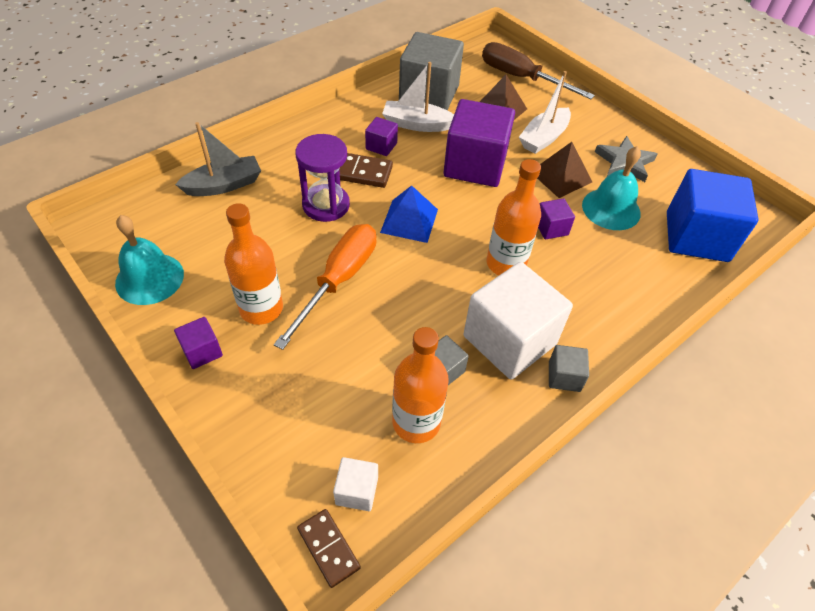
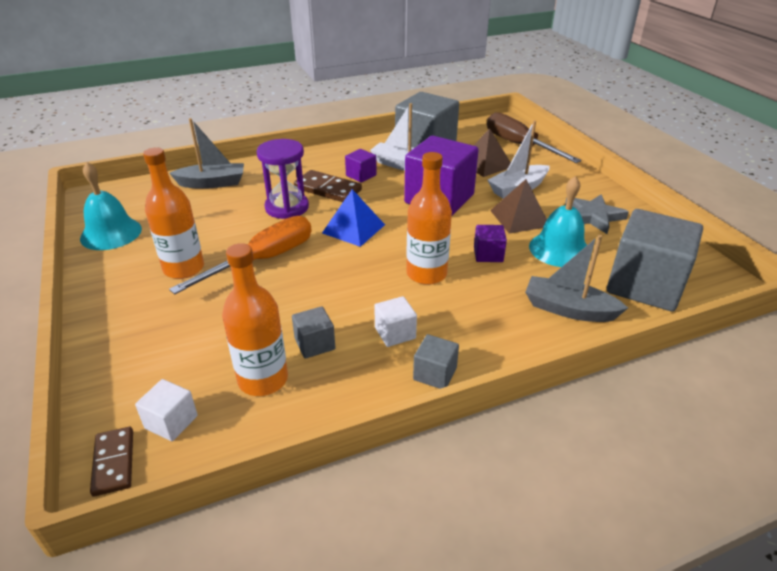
camera: 20 degrees right, 15 degrees down
purple cube [174,317,223,369] -> none
white cube [464,262,573,379] -> white cube [374,296,417,347], size x0.45
blue cube [667,169,759,262] -> grey cube [607,209,703,312]
none -> grey boat [525,234,628,322]

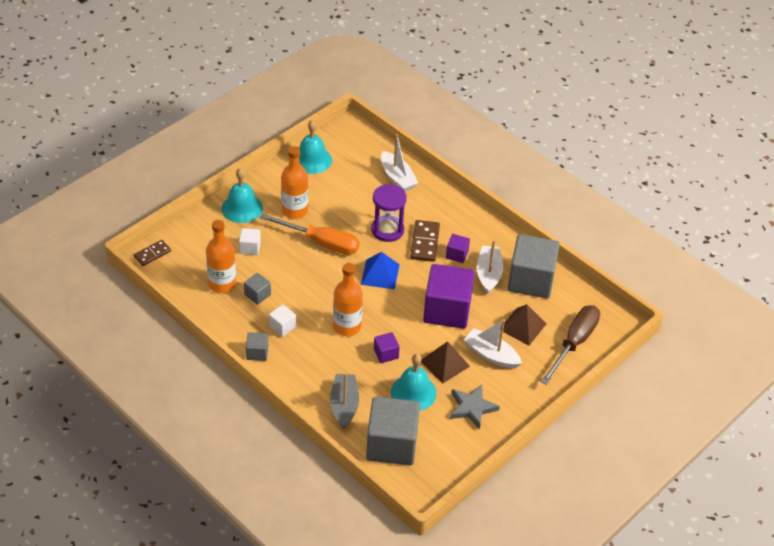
camera: 65 degrees right, 10 degrees up
white cube [135,379,198,441] -> white cube moved to [239,228,261,255]
grey boat [169,118,244,189] -> white boat [381,134,418,191]
none -> turquoise bell [222,168,263,223]

